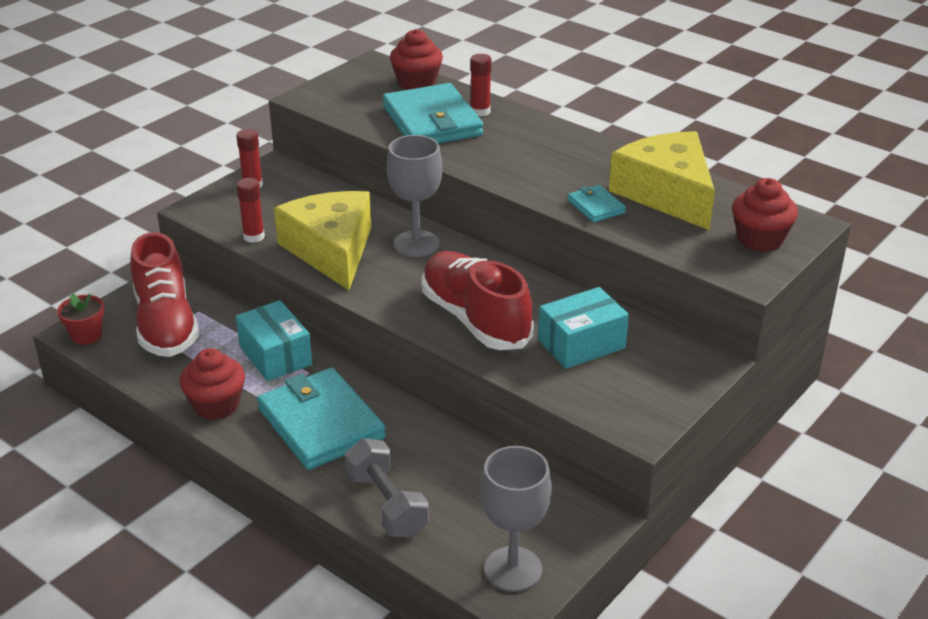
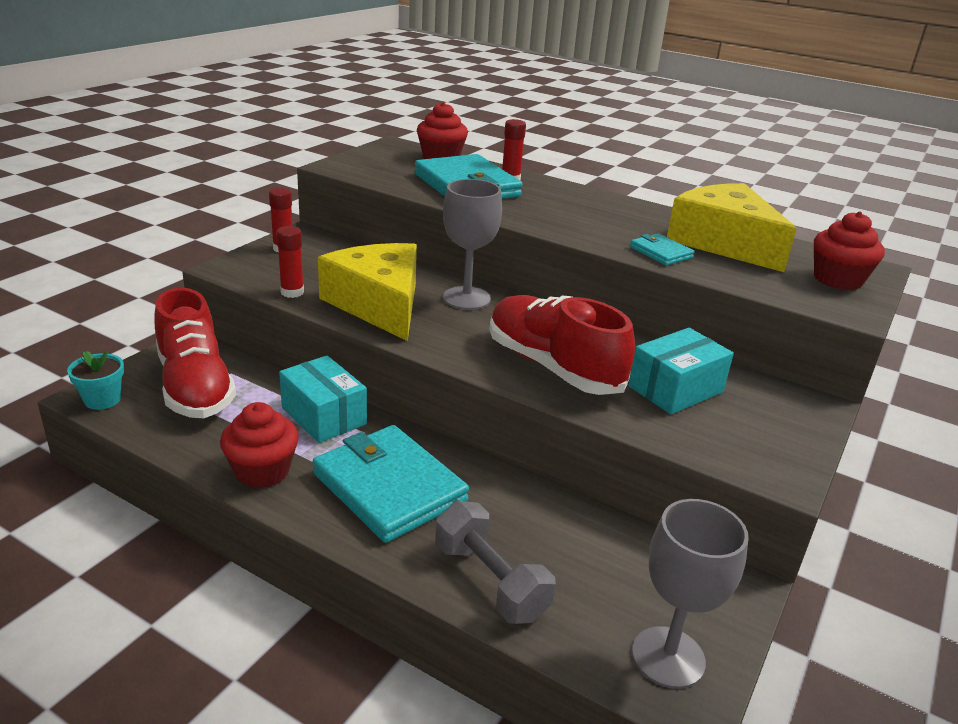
camera: 10 degrees left, 5 degrees down
red flower pot [57,294,104,345] -> turquoise flower pot [67,350,124,410]

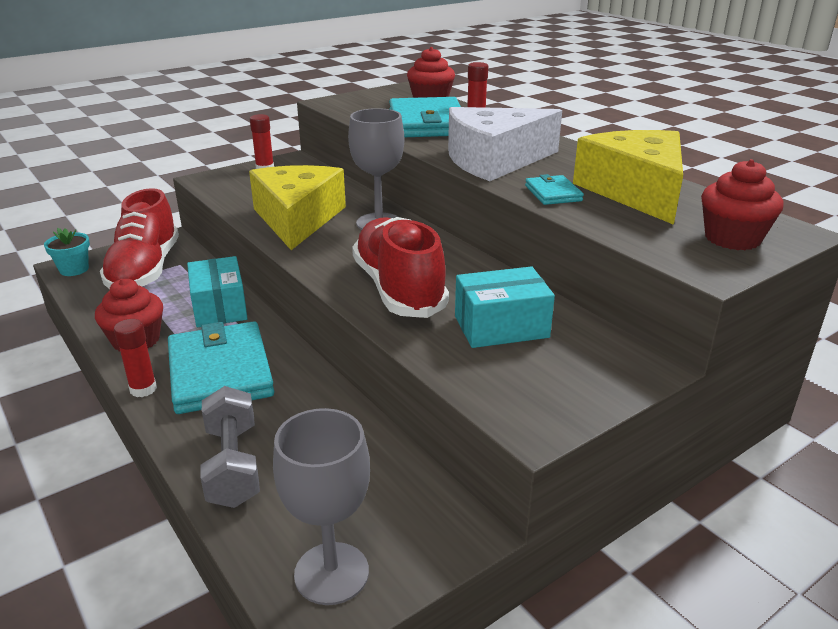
camera: 25 degrees right, 0 degrees up
red glue stick [276,226,304,298] -> red glue stick moved to [114,319,157,397]
none -> white cheese [448,107,562,181]

